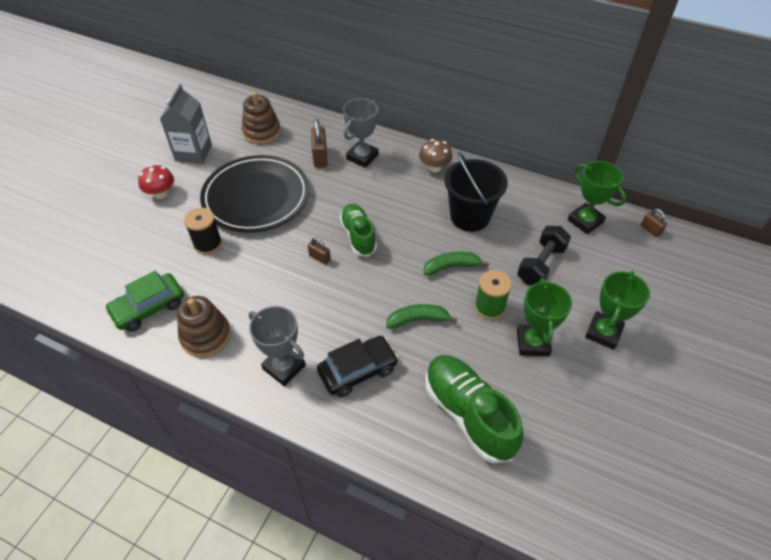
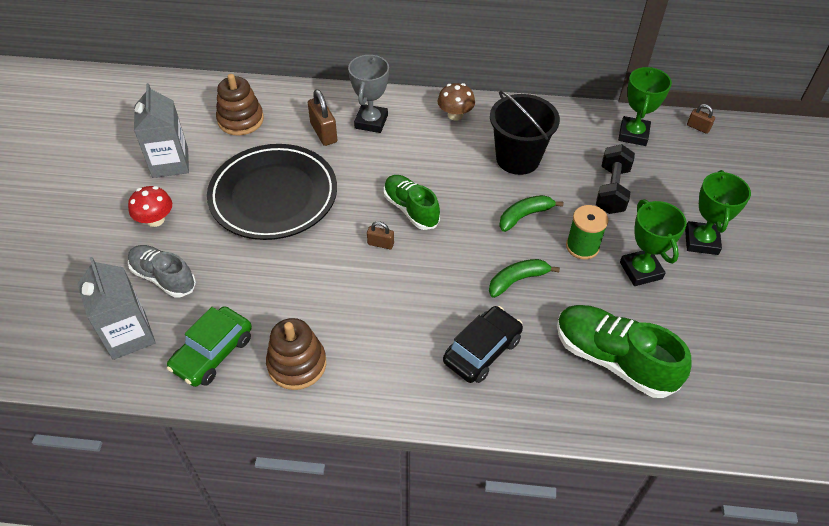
camera: 20 degrees left, 0 degrees up
black spool [184,208,222,255] -> none
grey trophy [249,306,306,386] -> none
green trophy [568,161,626,234] -> green trophy turned 75 degrees clockwise [618,67,672,146]
none -> grey carton [77,257,156,360]
none -> grey shoe [128,245,196,297]

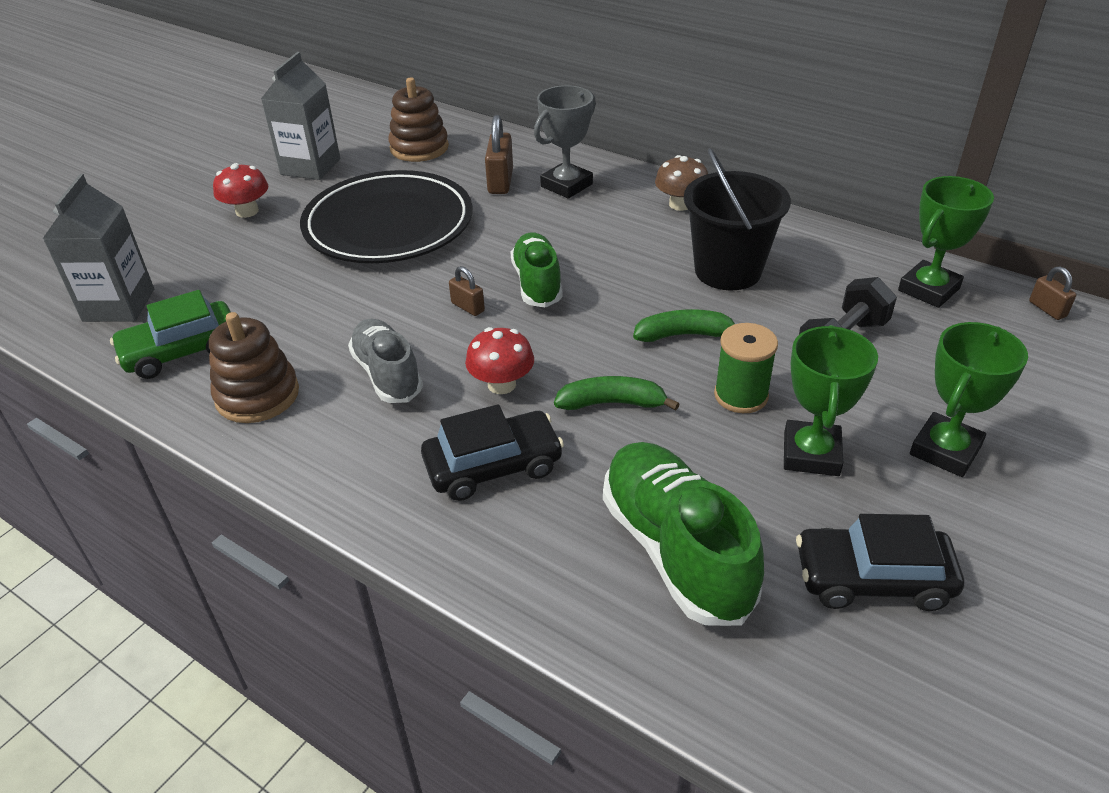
camera: 30 degrees right, 10 degrees down
grey shoe [128,245,196,297] -> grey shoe moved to [348,319,423,403]
none -> red mushroom [465,327,534,394]
none -> black car [796,514,964,611]

